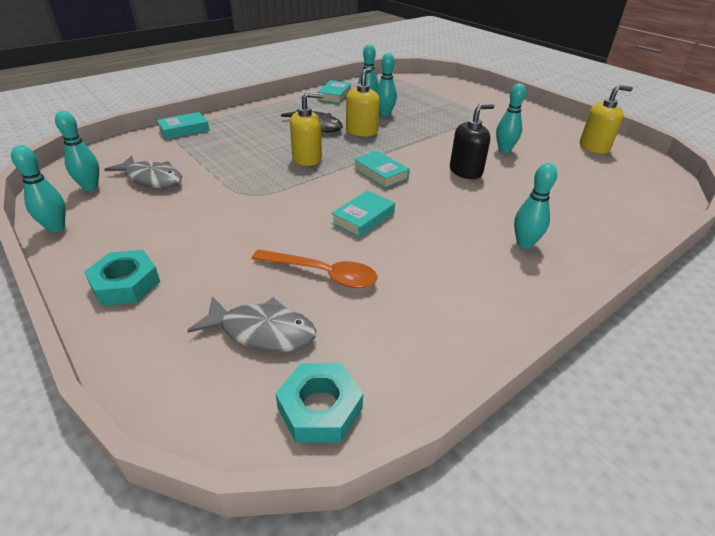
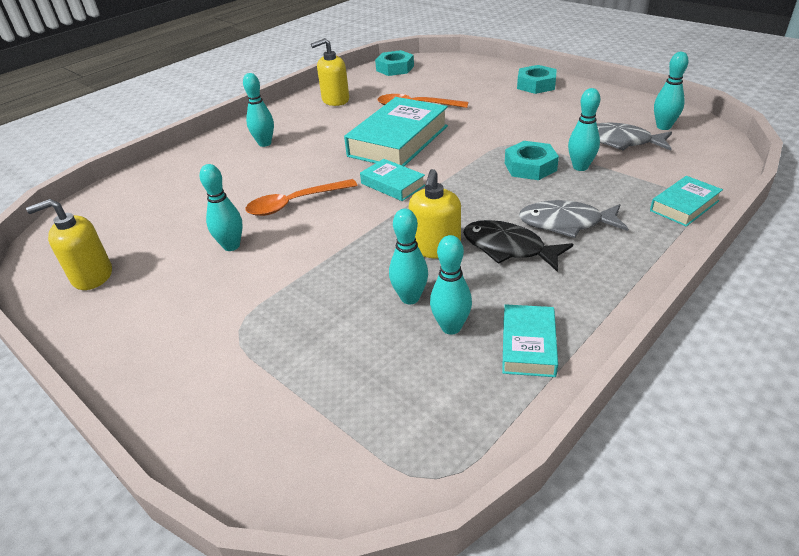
camera: 175 degrees right, 0 degrees up
turquoise bowling pin [11,145,66,232] -> turquoise bowling pin moved to [568,88,600,171]
grey fish [187,296,316,352] -> grey fish moved to [519,200,628,238]
yellow soap dispenser [290,92,323,166] -> yellow soap dispenser moved to [311,38,349,106]
turquoise book [331,190,395,238] -> turquoise book [344,97,448,166], size x1.95
black soap dispenser [450,104,494,179] -> orange spoon [245,179,358,216]
none -> turquoise nut [505,141,559,180]

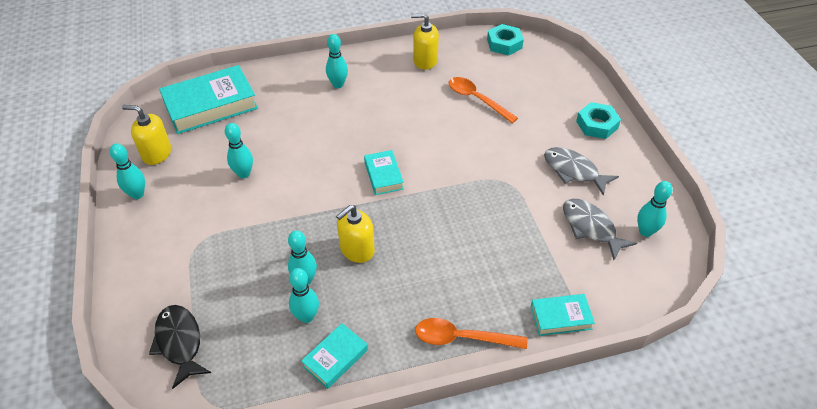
camera: 30 degrees right, 10 degrees up
orange spoon [245,179,358,216] -> orange spoon moved to [415,318,527,349]
turquoise book [344,97,448,166] -> turquoise book moved to [159,65,258,134]
black fish [463,220,573,272] -> black fish moved to [149,305,211,389]
turquoise nut [505,141,559,180] -> none
grey fish [519,200,628,238] -> grey fish moved to [544,147,619,196]
turquoise bowling pin [568,88,600,171] -> turquoise bowling pin moved to [110,143,145,199]

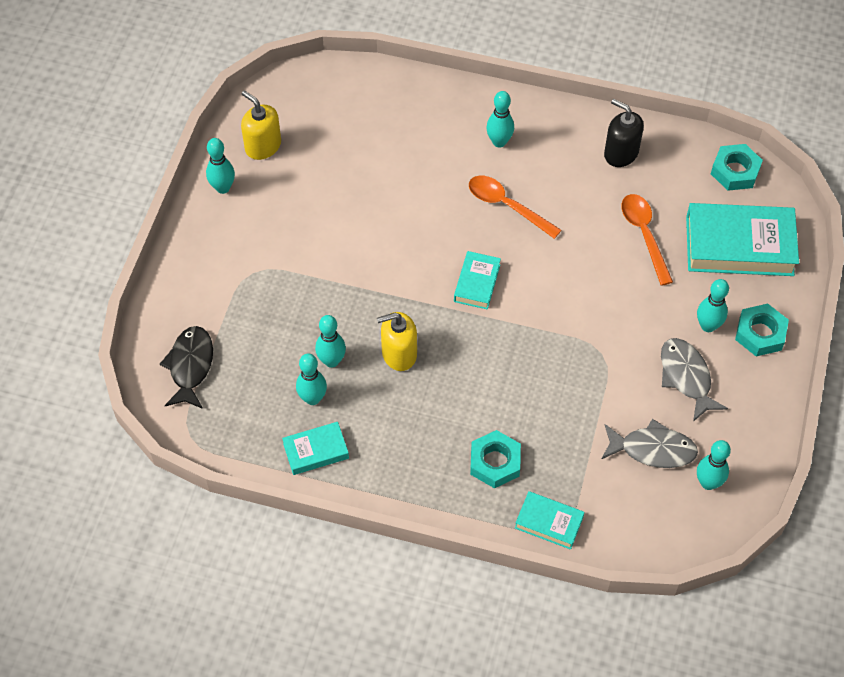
camera: 30 degrees right, 10 degrees up
turquoise book [159,65,258,134] -> turquoise book moved to [686,203,799,276]
turquoise bowling pin [225,123,253,179] -> turquoise bowling pin moved to [697,279,729,332]
yellow soap dispenser [411,13,439,70] -> black soap dispenser [604,99,644,167]
orange spoon [415,318,527,349] -> orange spoon moved to [469,176,561,239]
grey fish [563,199,637,260] -> grey fish turned 105 degrees clockwise [602,419,698,468]
none -> turquoise nut [470,430,521,488]

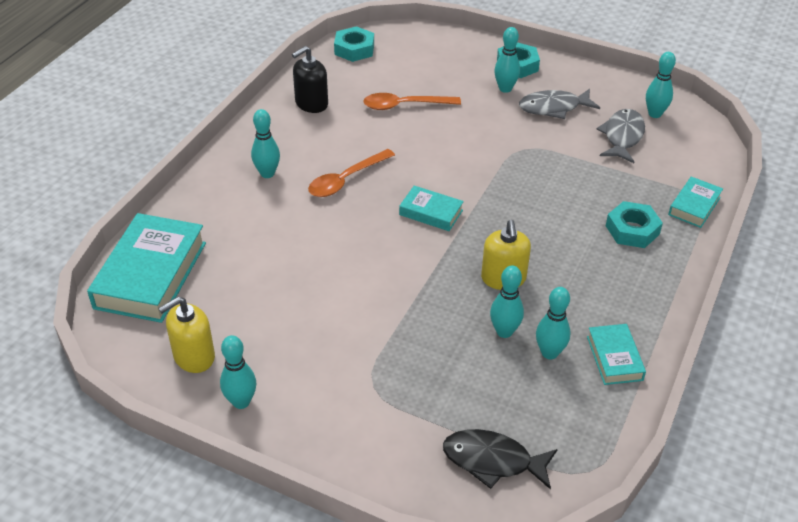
camera: 80 degrees left, 15 degrees down
turquoise book [686,203,799,276] -> turquoise book moved to [87,213,206,323]

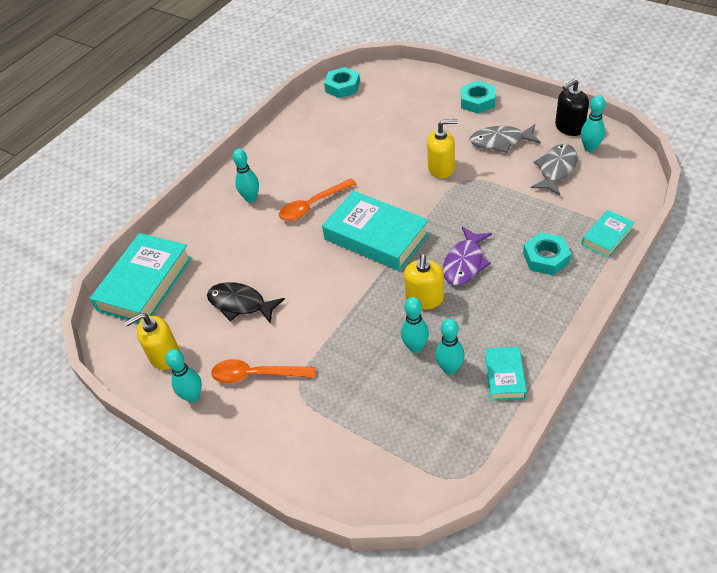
camera: 15 degrees right, 5 degrees up
black soap dispenser [292,46,328,113] -> black soap dispenser moved to [555,79,589,136]
orange spoon [363,93,461,110] -> orange spoon moved to [211,359,316,383]
turquoise book [399,186,464,231] -> turquoise book [322,191,429,271], size x1.95
black fish [443,429,558,490] -> black fish moved to [207,282,285,324]
turquoise bowling pin [494,27,520,93] -> none
none -> yellow soap dispenser [427,119,458,178]
none -> purple fish [443,227,492,286]

